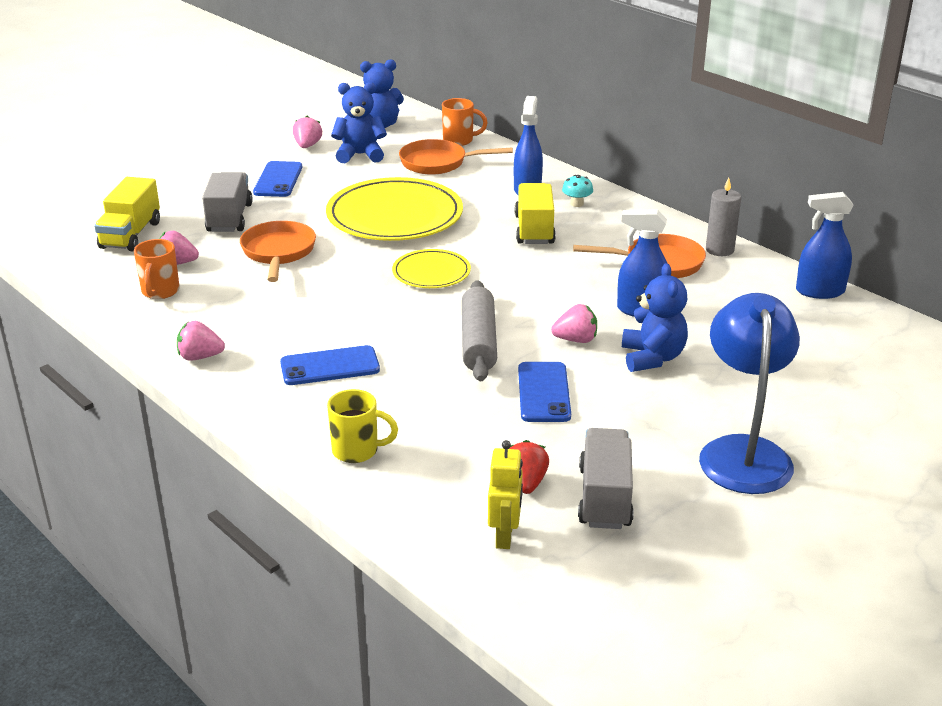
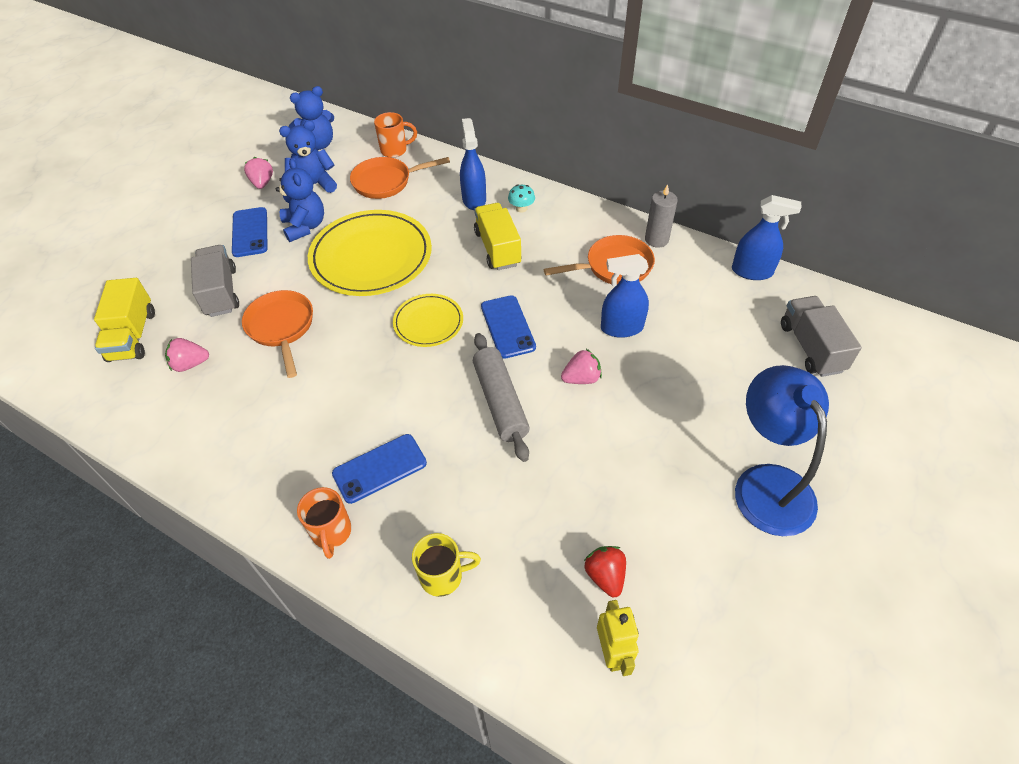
camera: 15 degrees left, 20 degrees up
orange mug [134,239,180,299] -> orange mug moved to [297,487,352,559]
pink strawberry [177,321,225,361] -> none
blue phone [518,362,571,422] -> blue phone moved to [481,295,536,359]
grey truck [578,428,634,529] -> grey truck moved to [781,296,862,377]
blue teddy bear [622,263,688,372] -> blue teddy bear moved to [276,158,324,242]
blue spray bottle [796,192,854,299] -> blue spray bottle turned 150 degrees counterclockwise [732,195,801,280]

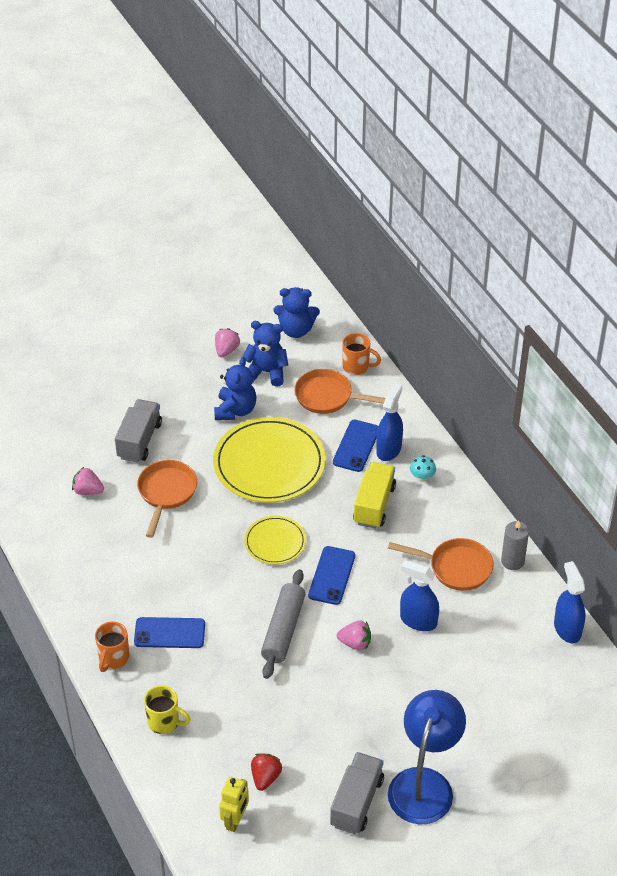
camera: 30 degrees right, 5 degrees down
yellow truck [94,278,155,362] -> none
blue phone [232,207,267,257] -> blue phone moved to [333,420,378,472]
blue spray bottle [732,195,801,280] -> blue spray bottle turned 150 degrees counterclockwise [554,561,585,643]
grey truck [781,296,862,377] -> grey truck moved to [330,752,384,834]

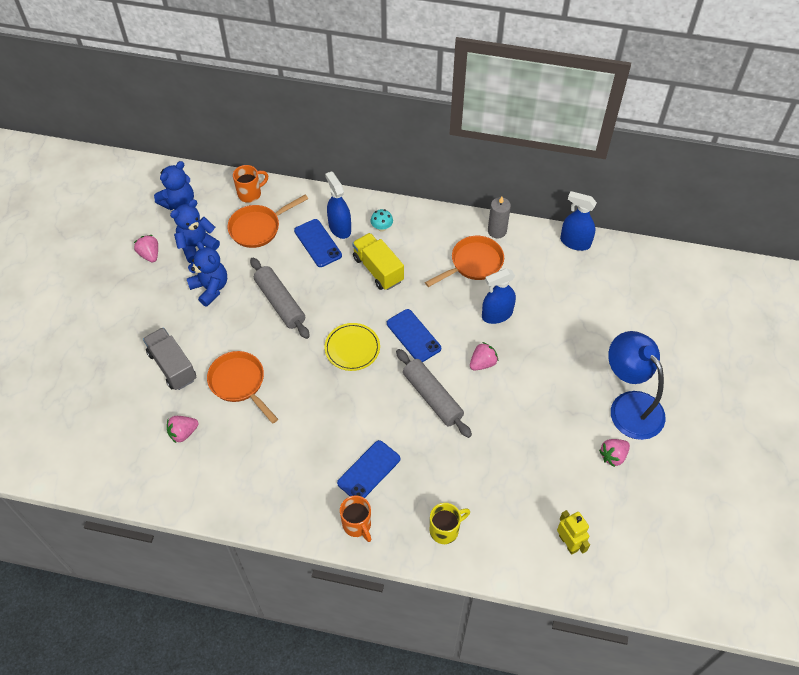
camera: 50 degrees left, 10 degrees up
yellow plate [213,417,326,503] -> grey rolling pin [250,258,310,339]
red strawberry [251,754,282,791] -> none
grey truck [330,752,384,834] -> pink strawberry [599,439,630,467]

